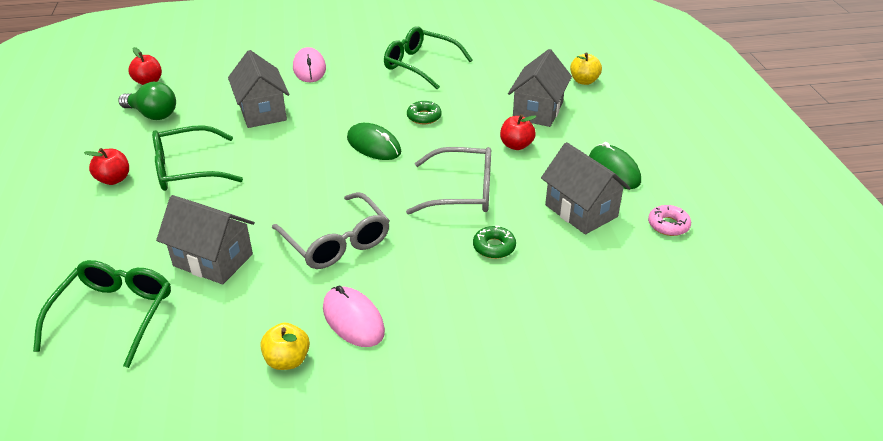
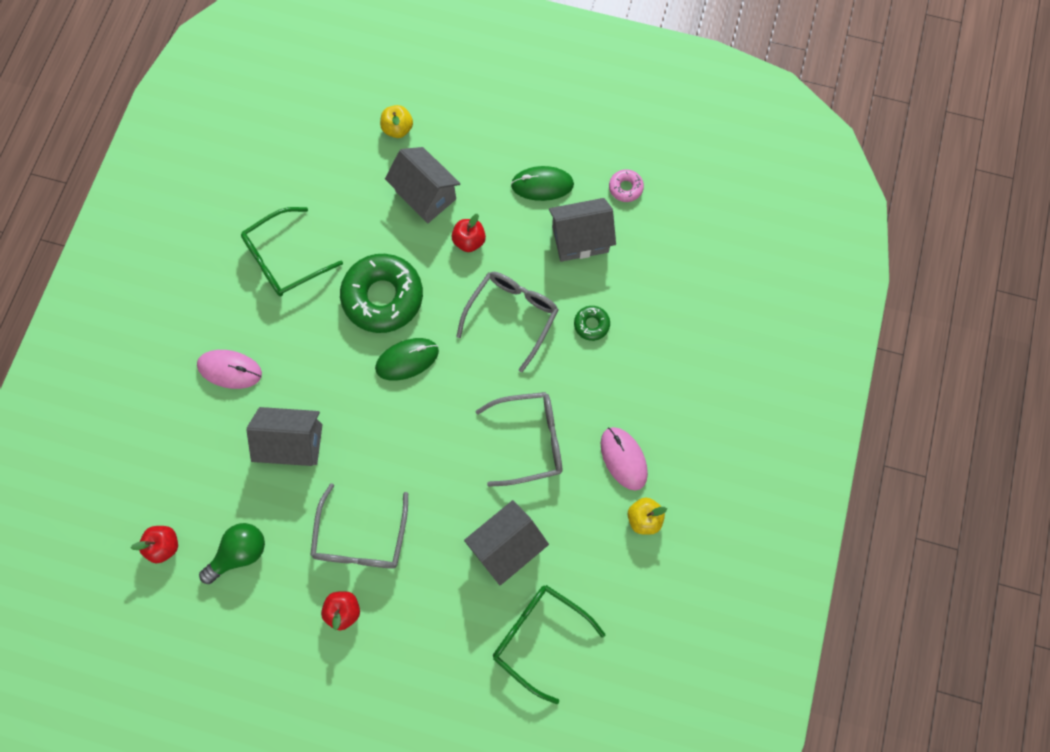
camera: 65 degrees left, 35 degrees up
green glasses [152,125,243,191] -> grey glasses [310,483,408,569]
pink mouse [323,285,385,347] -> pink mouse turned 75 degrees clockwise [601,427,648,490]
green donut [407,101,442,124] -> green donut [340,254,423,333], size x2.28

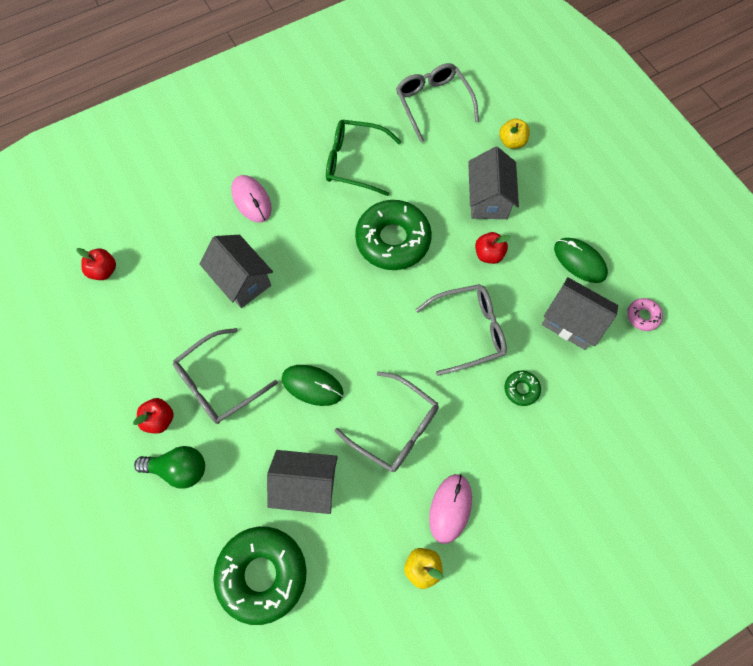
camera: 45 degrees right, 5 degrees down
green light bulb [199,523,265,584] -> green light bulb moved to [134,446,205,488]
green mouse [375,338,439,381] -> green mouse moved to [282,365,343,406]
green glasses [493,585,606,704] -> green donut [213,526,307,625]
none -> grey glasses [396,63,479,143]

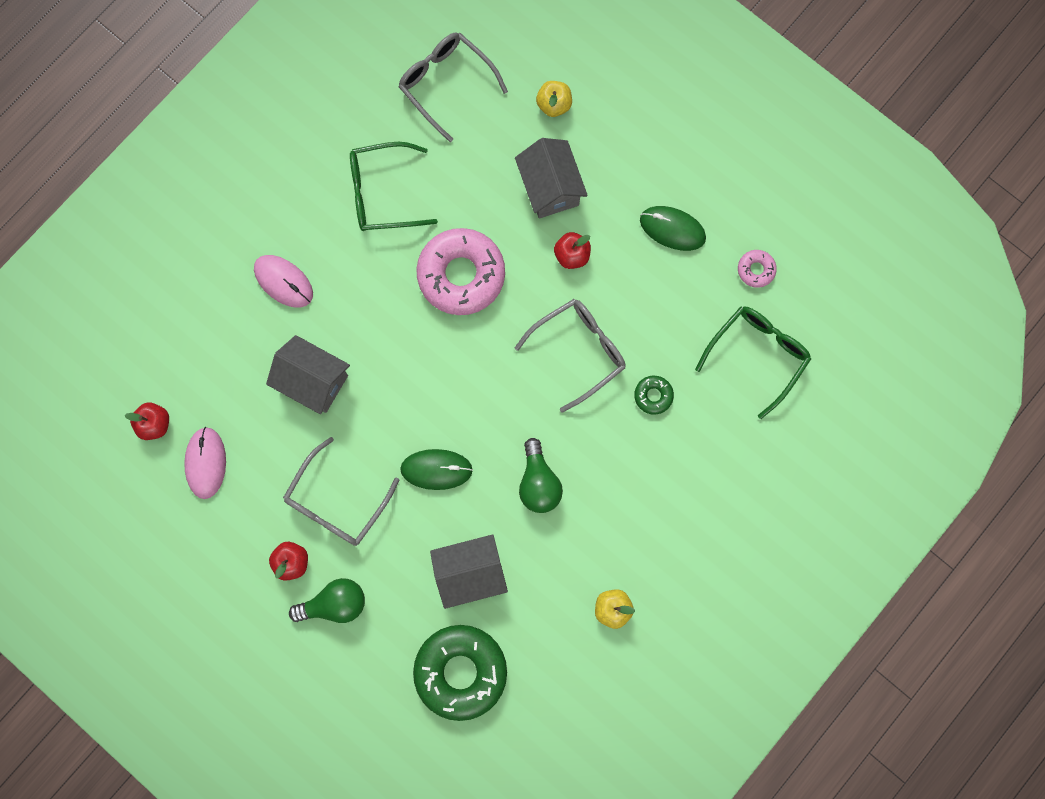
camera: 20 degrees left, 10 degrees up
grey glasses [335,371,439,472] -> green light bulb [519,438,563,513]
green donut [355,200,432,270] -> pink donut [416,228,505,315]
pink mouse [429,474,472,544] -> pink mouse moved to [184,427,226,499]
grey house [542,277,618,350] -> none
none -> green glasses [695,306,811,419]

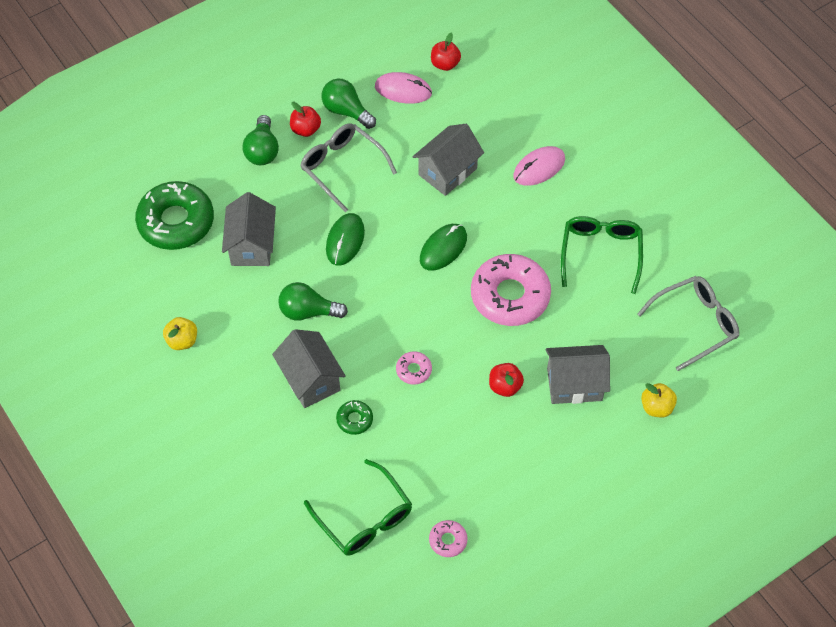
camera: 105 degrees right, 20 degrees down
grey glasses [514,299,626,413] -> pink donut [396,351,432,385]
green mouse [640,206,706,251] -> green mouse moved to [420,224,467,271]
none -> grey house [272,329,346,408]
none -> green light bulb [321,79,376,129]

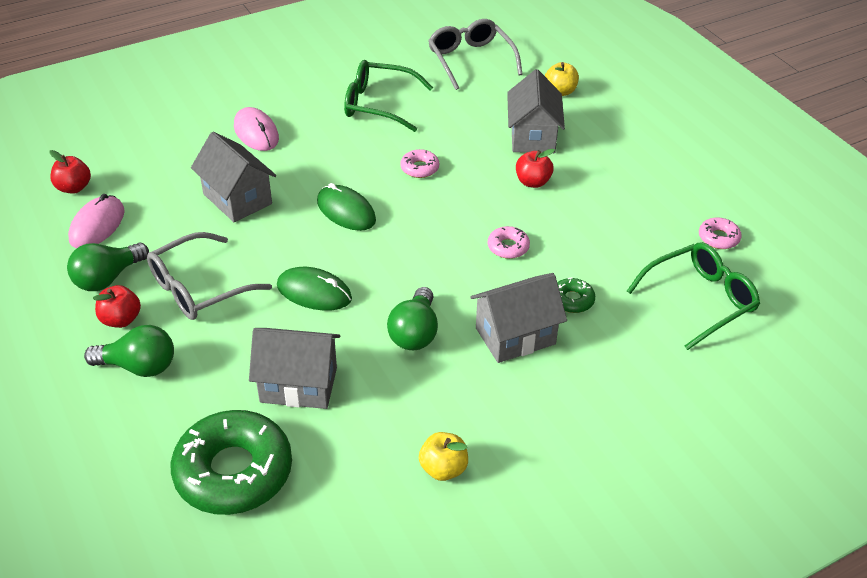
camera: 85 degrees left, 15 degrees down
pink donut [471,254,551,326] -> pink donut [400,149,439,178], size x0.44

